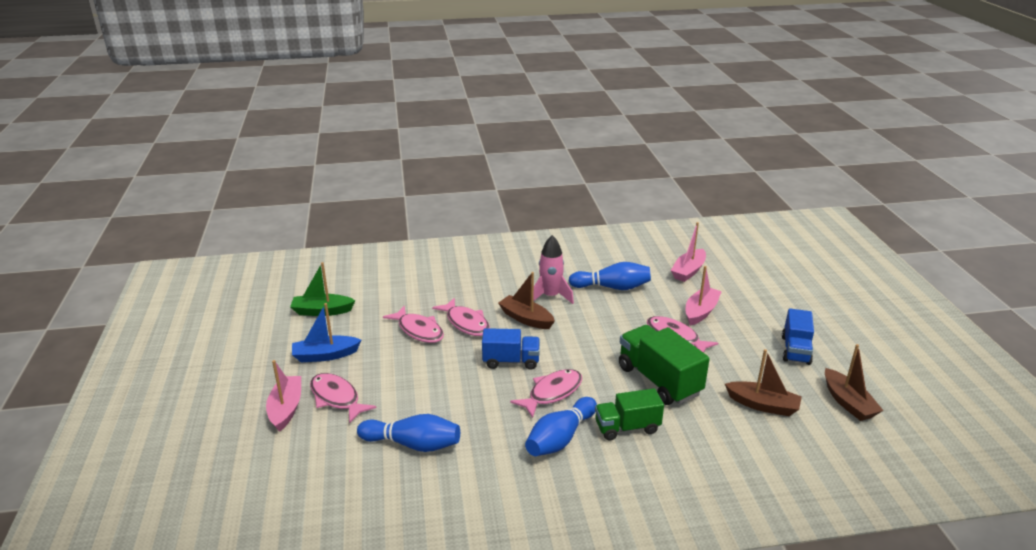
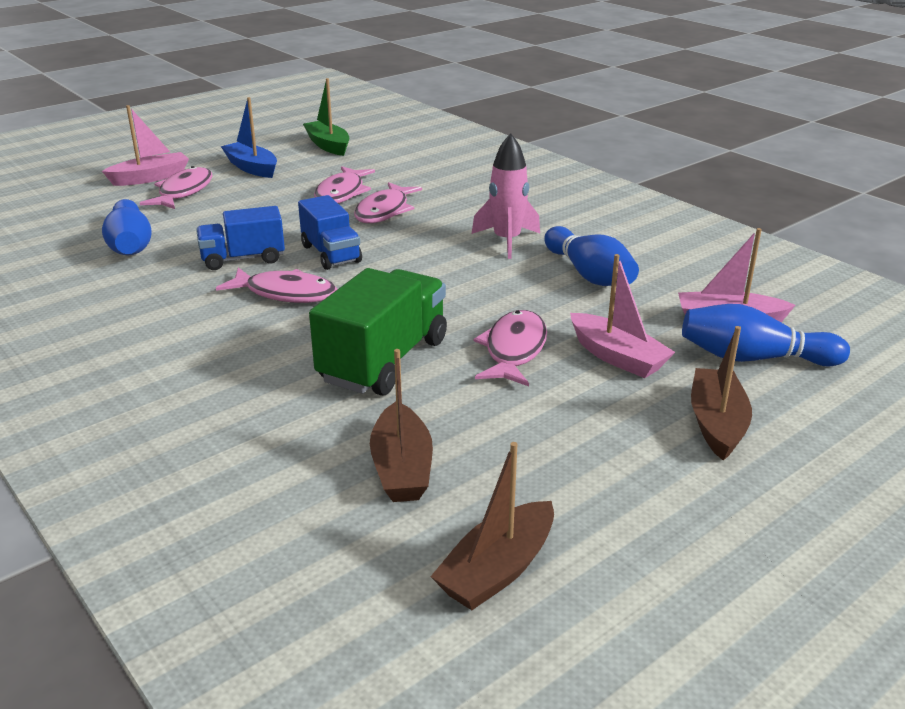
camera: 60 degrees right, 0 degrees up
brown boat [498,272,555,329] -> brown boat moved to [691,326,752,461]
blue bowling pin [525,397,597,456] -> blue bowling pin moved to [682,304,850,367]
green truck [595,388,664,441] -> none
pink boat [686,266,722,326] -> pink boat turned 45 degrees clockwise [570,254,675,378]
blue truck [782,309,814,365] -> blue truck moved to [196,206,285,270]

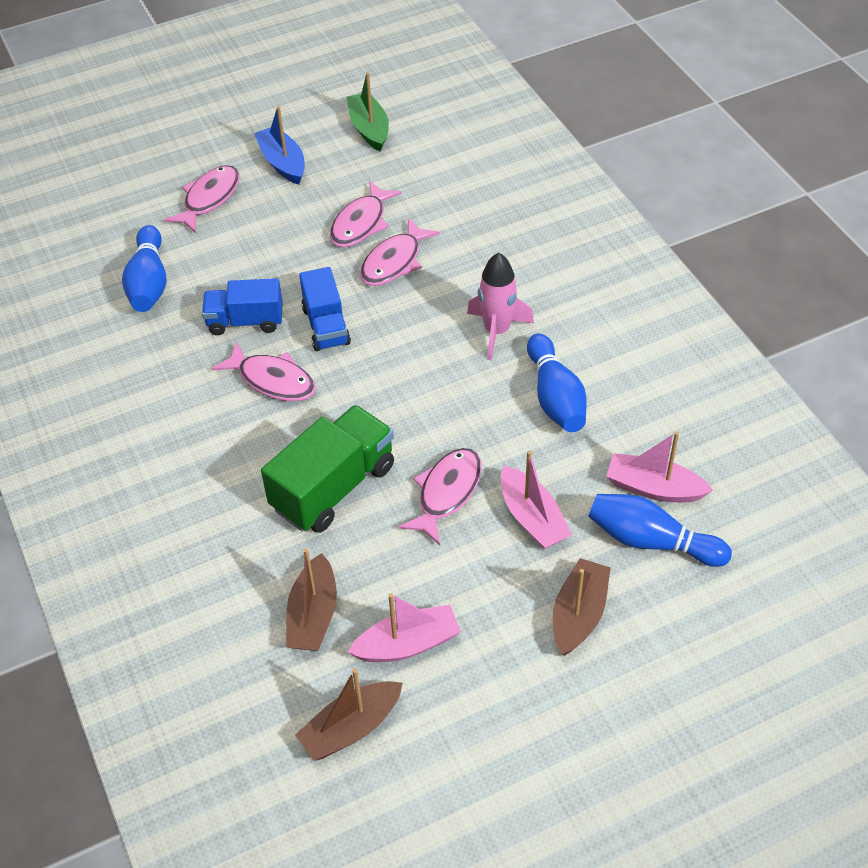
camera: 15 degrees right, 20 degrees up
pink boat [102,105,189,186] -> pink boat moved to [348,593,461,662]

